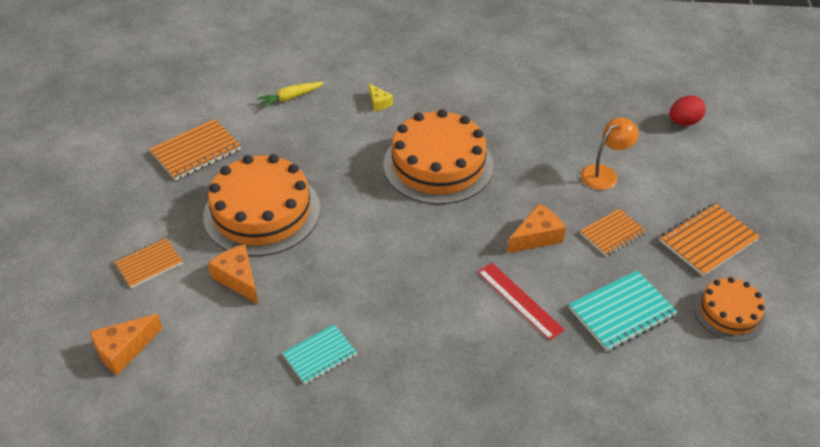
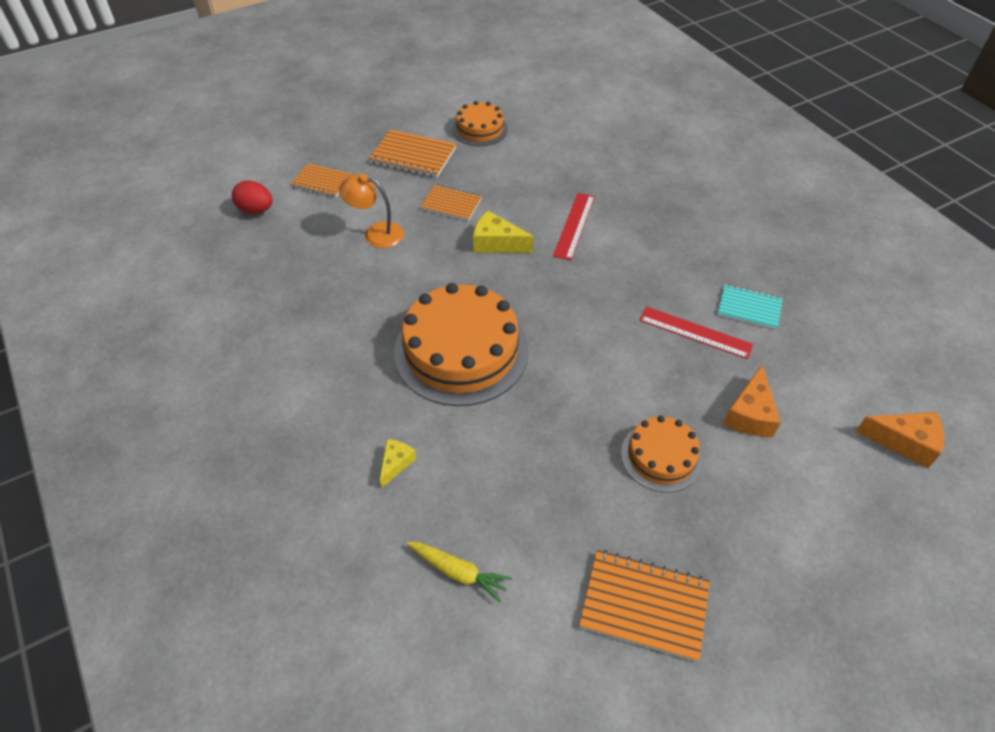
camera: 125 degrees left, 5 degrees up
orange notebook [114,237,183,288] -> orange notebook moved to [290,163,352,198]
orange cake [203,154,320,256] -> orange cake [621,416,702,492], size x0.54
orange cheese [507,203,566,253] -> yellow cheese [473,211,534,253]
turquoise notebook [569,271,678,352] -> none
none -> red ruler [639,306,753,359]

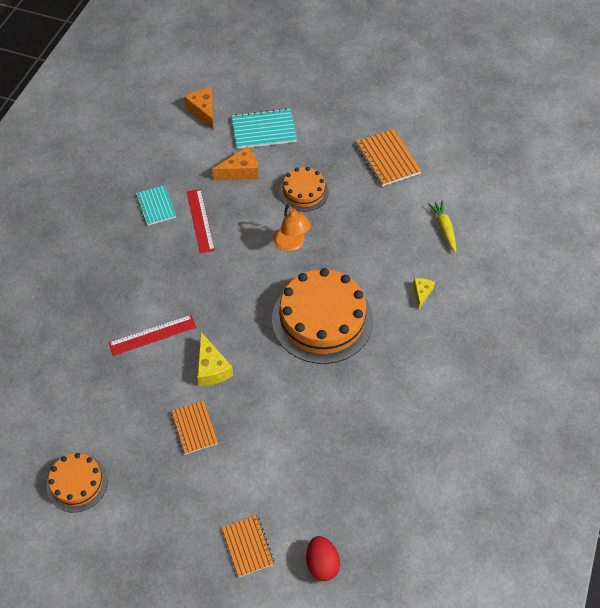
camera: 130 degrees left, 5 degrees up
orange lamp [339,174,404,248] -> orange lamp moved to [273,204,311,251]
orange notebook [369,130,456,178] -> none
yellow cheese [380,439,416,487] -> yellow cheese turned 120 degrees clockwise [413,278,435,310]
none -> turquoise notebook [232,108,297,149]

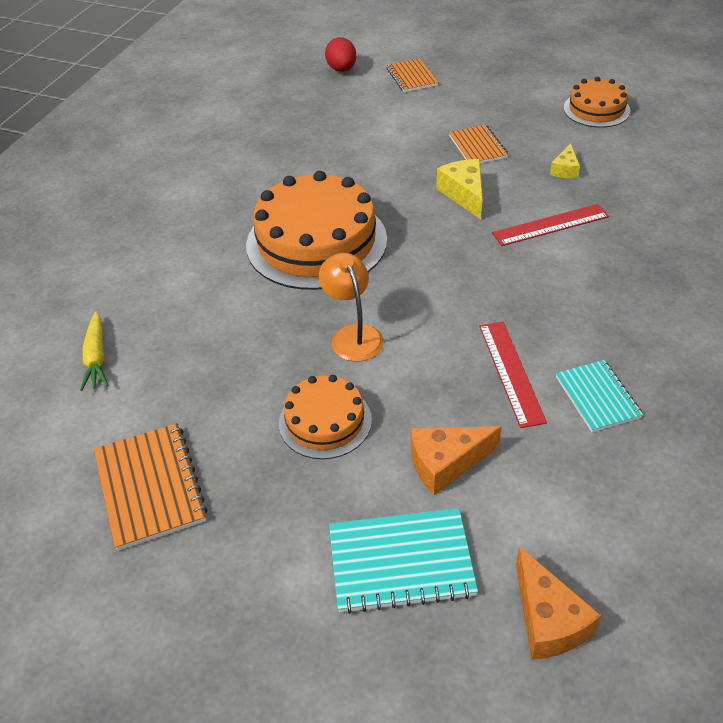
camera: 175 degrees left, 10 degrees down
yellow cheese [413,278,435,310] -> yellow cheese moved to [550,143,580,179]

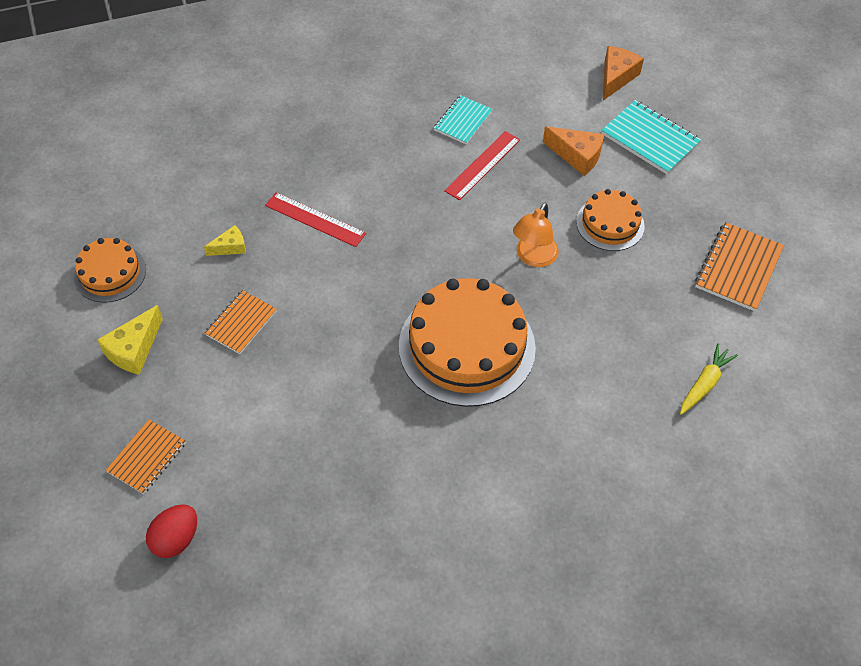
camera: 135 degrees left, 10 degrees up
yellow cheese [436,159,482,219] -> yellow cheese moved to [97,305,163,375]

